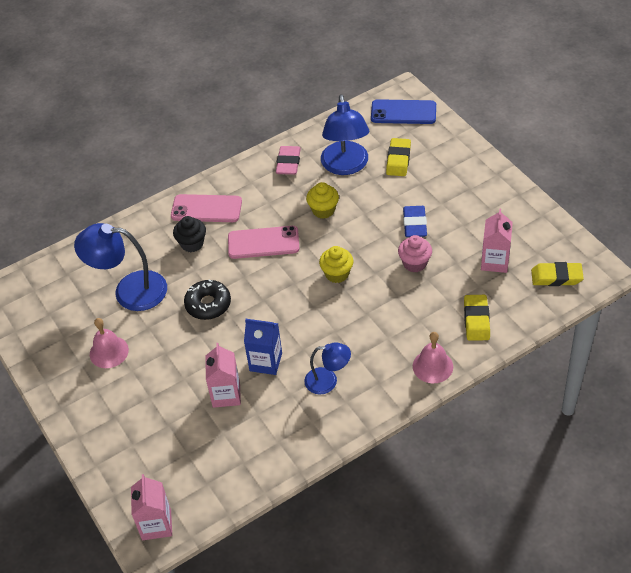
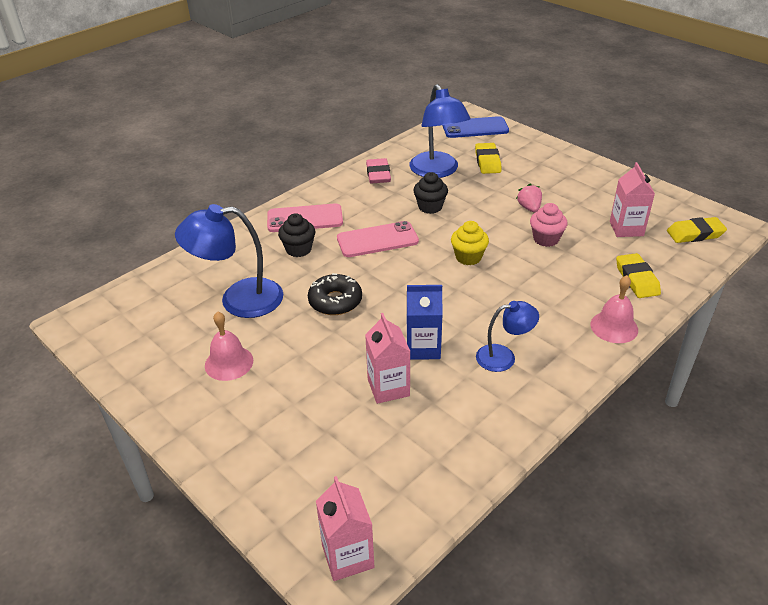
camera: 15 degrees left, 10 degrees down
yellow cupcake [306,182,339,219] -> black cupcake [413,172,448,214]
blue eraser [403,206,427,237] -> pink strawberry [516,184,542,212]

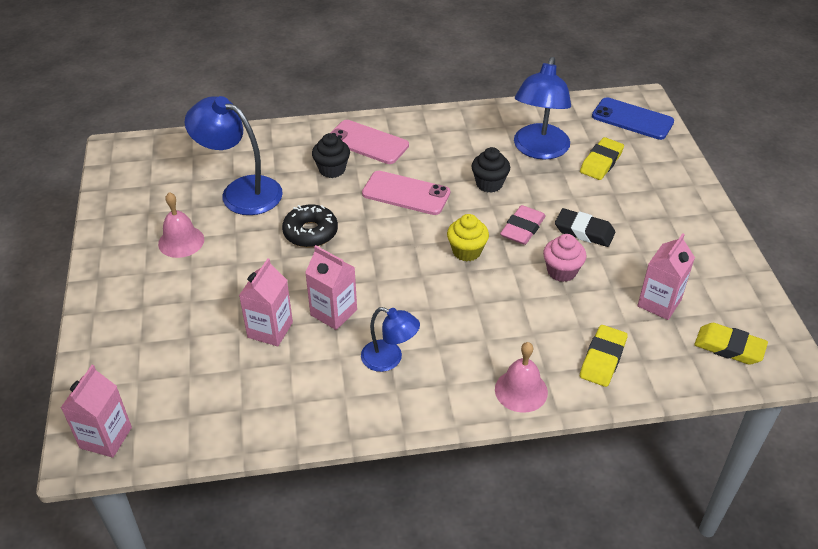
camera: 35 degrees right, 5 degrees up
pink eraser [366,158,391,184] -> pink eraser moved to [500,205,546,245]
blue carton [406,285,443,360] -> pink carton [305,245,357,330]
pink strawberry [516,184,542,212] -> black eraser [555,208,615,247]

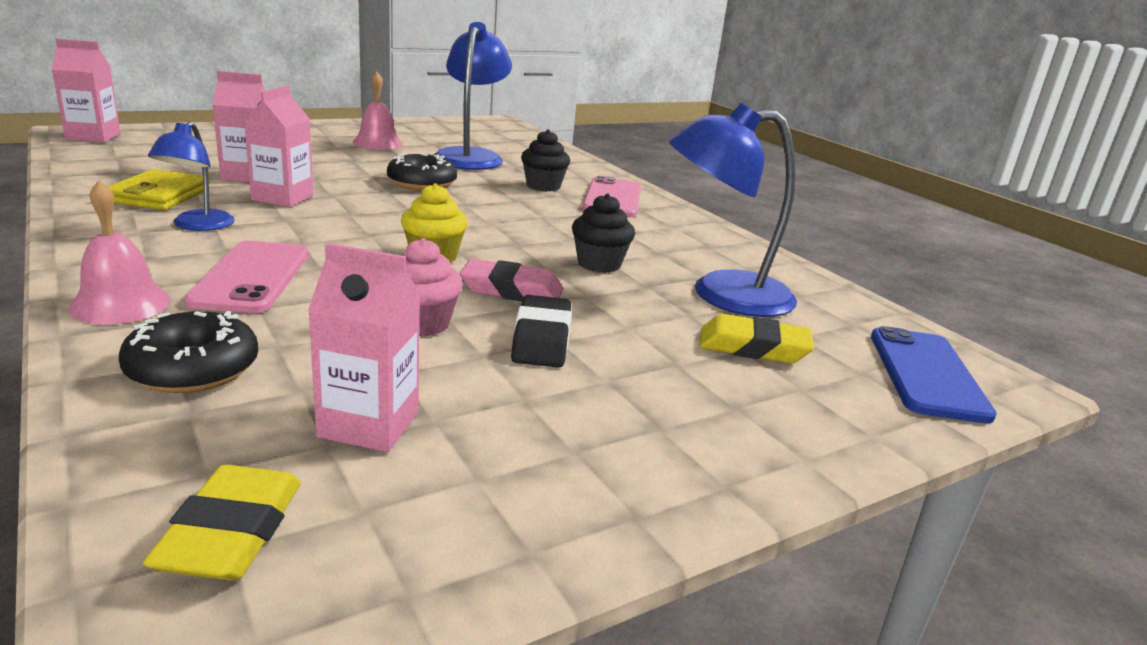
camera: 65 degrees right, 20 degrees down
pink phone [362,171,450,215] -> pink phone moved to [184,241,309,313]
yellow eraser [580,325,628,387] -> black donut [119,311,258,393]
none -> yellow wallet [107,169,210,210]

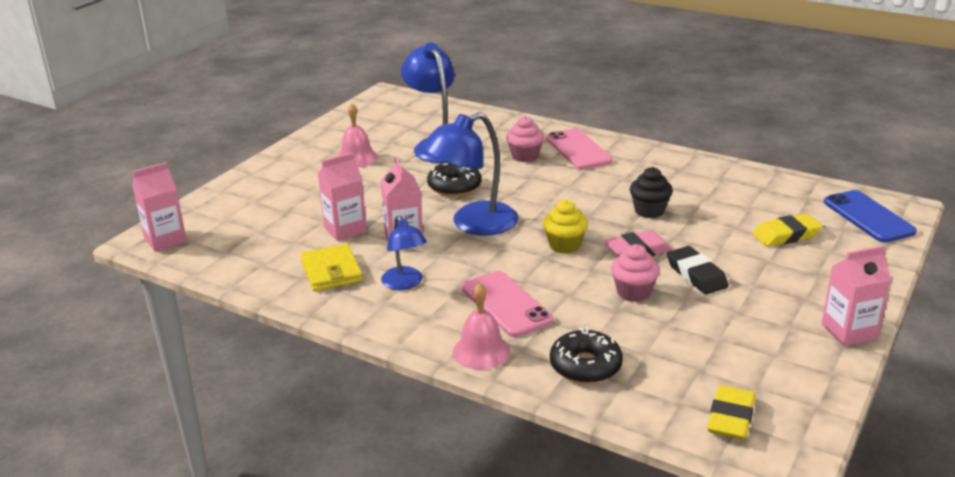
camera: 25 degrees left, 5 degrees up
yellow eraser [143,465,301,581] -> yellow eraser turned 45 degrees clockwise [707,385,755,440]
pink carton [308,243,420,452] -> pink carton moved to [821,246,891,346]
black cupcake [521,129,570,192] -> pink cupcake [506,116,544,162]
blue lamp [669,103,797,317] -> blue lamp moved to [422,113,519,236]

